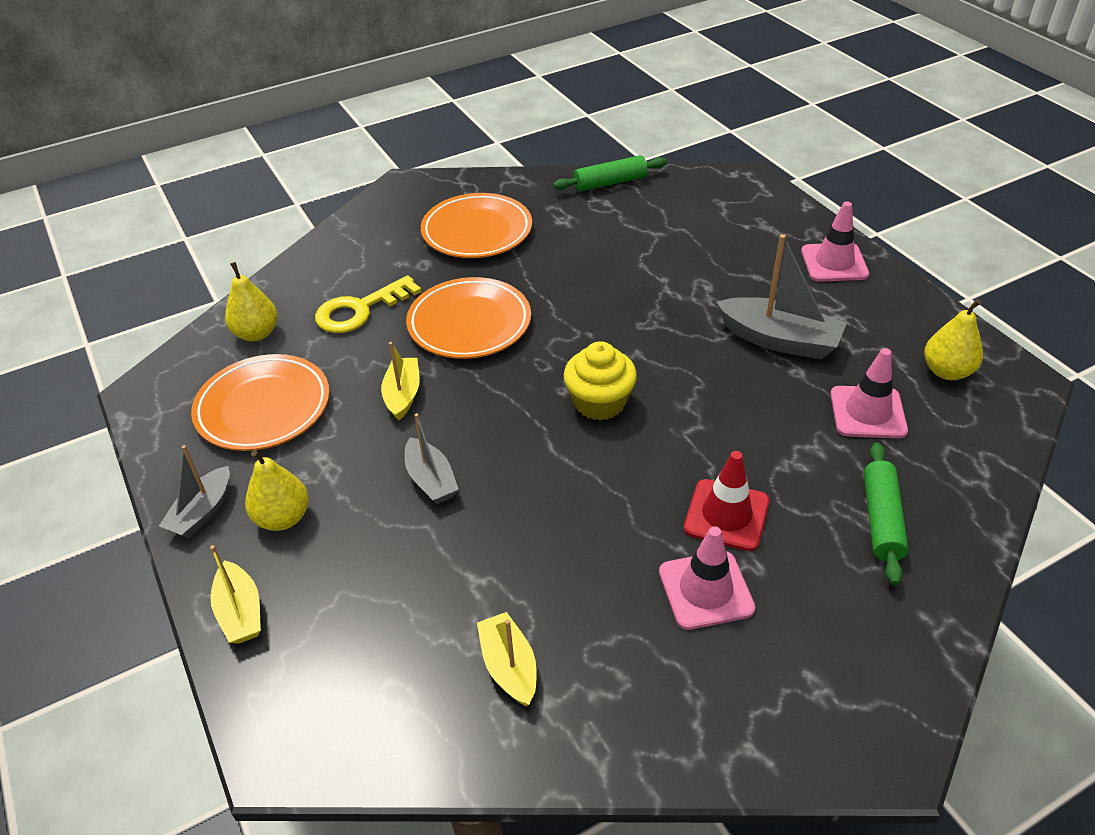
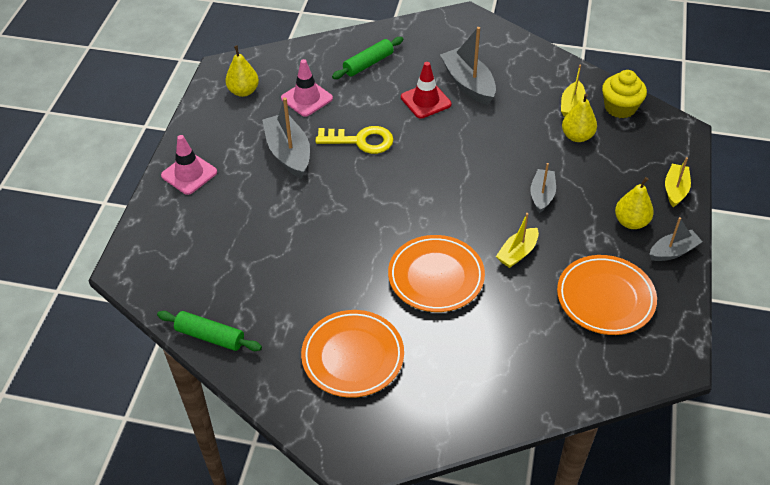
camera: 140 degrees left, 5 degrees up
yellow pear [225,262,278,341] -> yellow pear moved to [562,93,597,142]
yellow key [315,275,422,333] -> yellow key moved to [315,126,394,154]
yellow cupcake [564,341,637,421] -> yellow cupcake moved to [602,70,647,118]
pink traffic cone [659,526,755,630] -> grey boat [440,27,496,105]

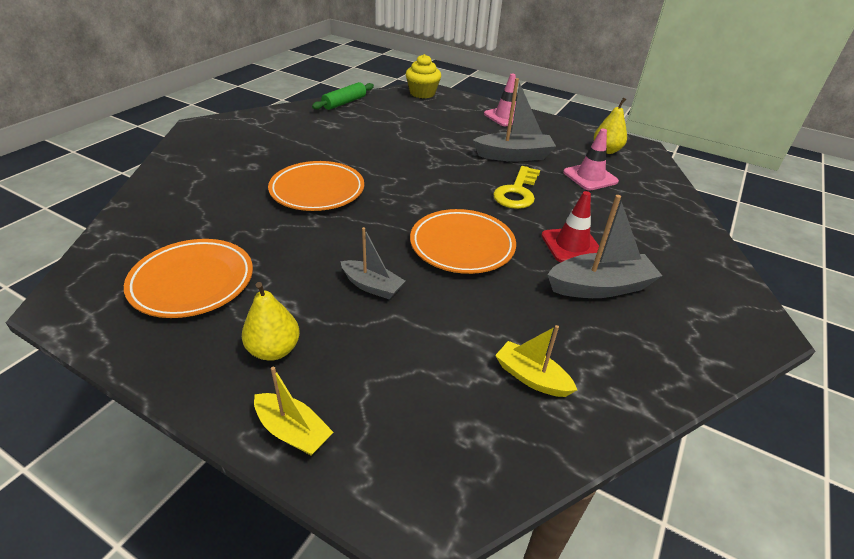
camera: 105 degrees right, 10 degrees down
orange plate [301,310,404,398] -> orange plate moved to [410,209,516,274]
green rolling pin [332,37,403,79] -> none
yellow boat [496,213,539,268] -> none
yellow pear [562,93,597,142] -> none
yellow cupcake [602,70,647,118] -> yellow cupcake moved to [406,54,441,98]
grey boat [649,217,703,261] -> none

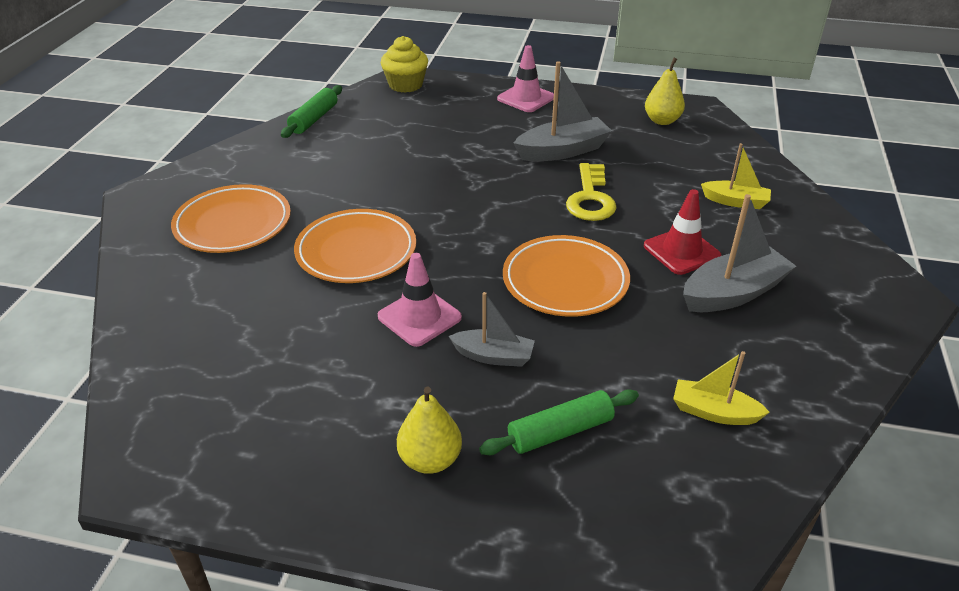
camera: 15 degrees left, 0 degrees up
orange plate [124,239,253,318] -> orange plate moved to [171,184,291,253]
yellow boat [254,367,333,456] -> yellow boat moved to [701,143,771,209]
pink traffic cone [563,129,619,191] -> pink traffic cone moved to [378,253,462,347]
none -> green rolling pin [479,389,639,455]

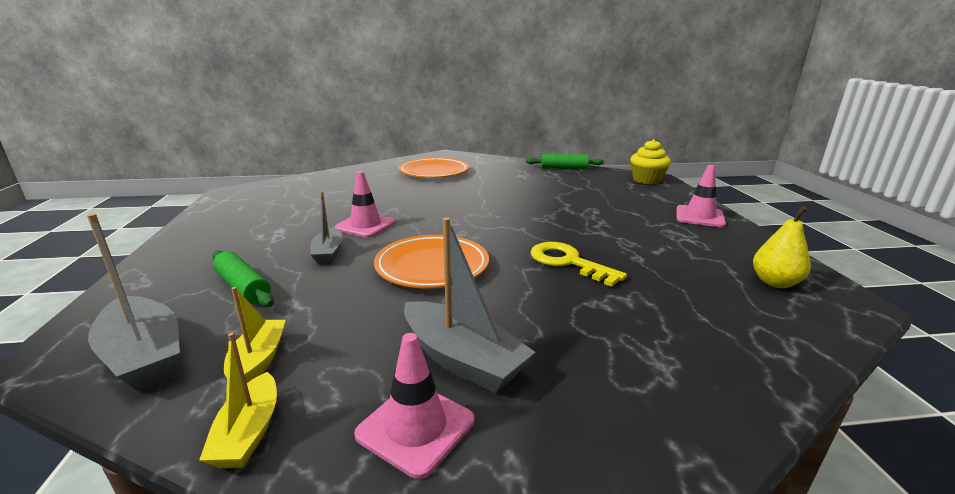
camera: 70 degrees right, 15 degrees down
orange plate [294,209,416,283] -> none
yellow pear [397,387,462,474] -> none
grey boat [513,61,612,161] -> grey boat moved to [87,213,180,391]
yellow key [566,163,617,221] -> yellow key turned 60 degrees clockwise [531,242,627,287]
red traffic cone [644,189,722,275] -> none
yellow boat [701,143,771,209] -> yellow boat moved to [199,333,277,468]
none -> pink traffic cone [354,333,474,479]

